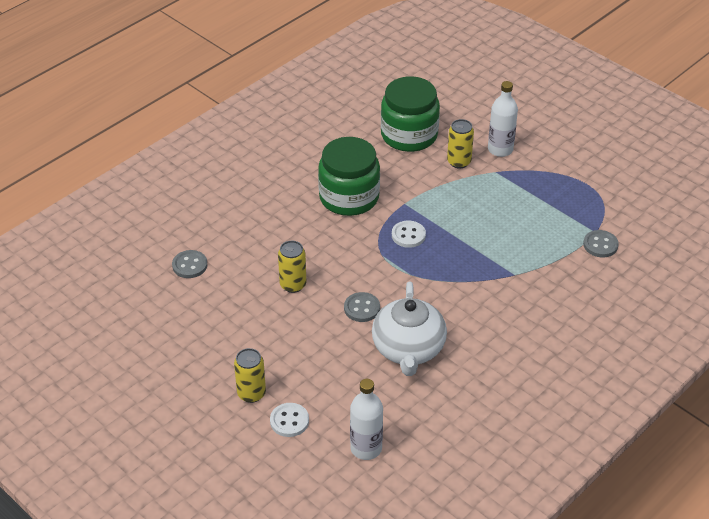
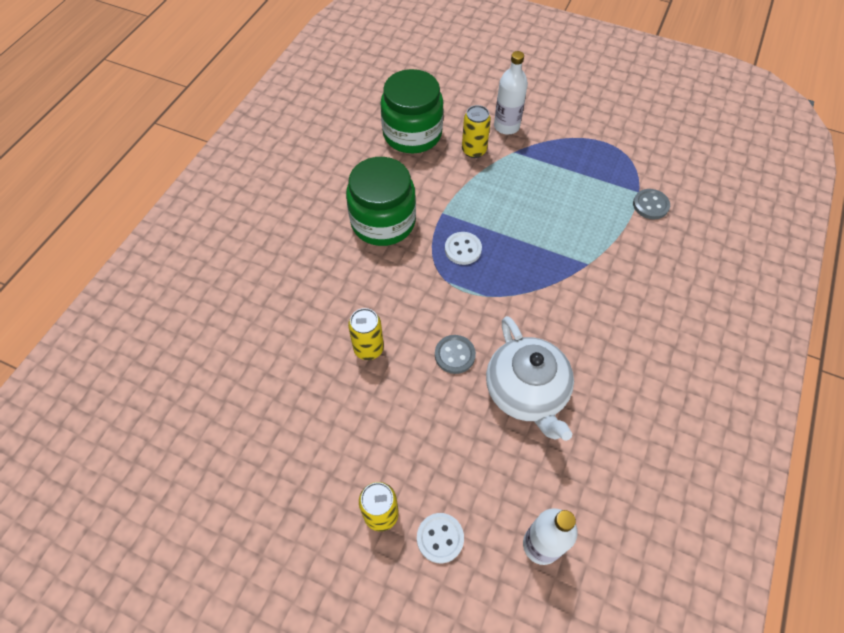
camera: 20 degrees left, 15 degrees up
grey button [172,250,207,278] -> none

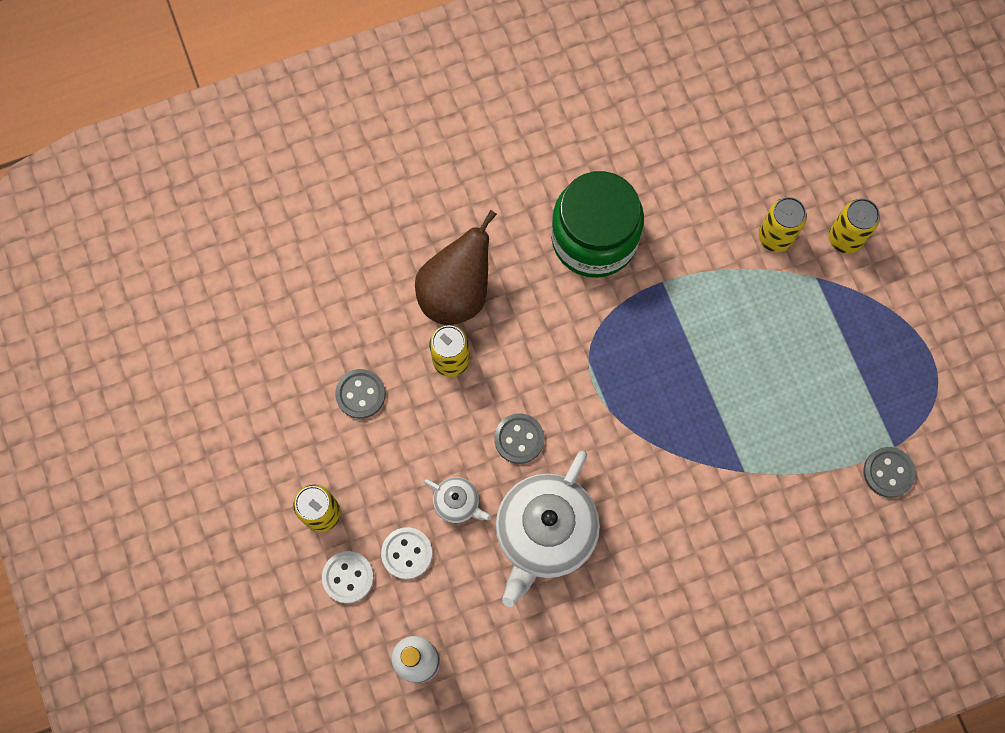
camera: 45 degrees right, 15 degrees up
green jar [380,69,443,153] -> none
white button [445,232,482,265] -> white button moved to [381,527,433,579]
white bottle [494,51,528,135] -> yellow can [829,198,880,254]
none -> grey button [335,369,385,419]
none -> brown pear [415,210,497,325]
none -> white teapot [424,477,491,523]

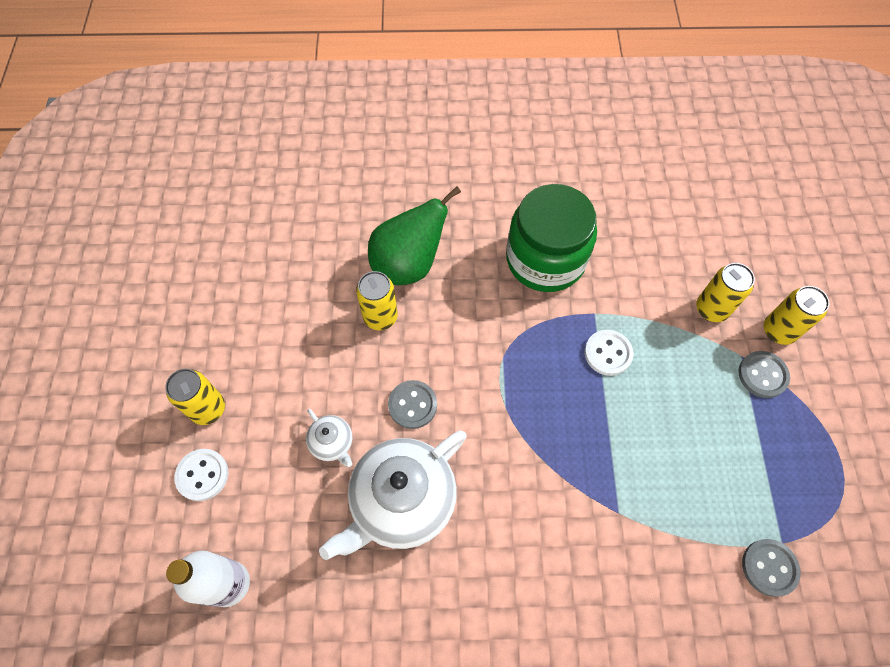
camera: 20 degrees right, 10 degrees down
grey button [335,369,385,419] -> grey button moved to [738,351,790,398]
white button [381,527,433,579] -> white button moved to [585,330,633,376]
brown pear [415,210,497,325] -> green pear [368,186,461,285]

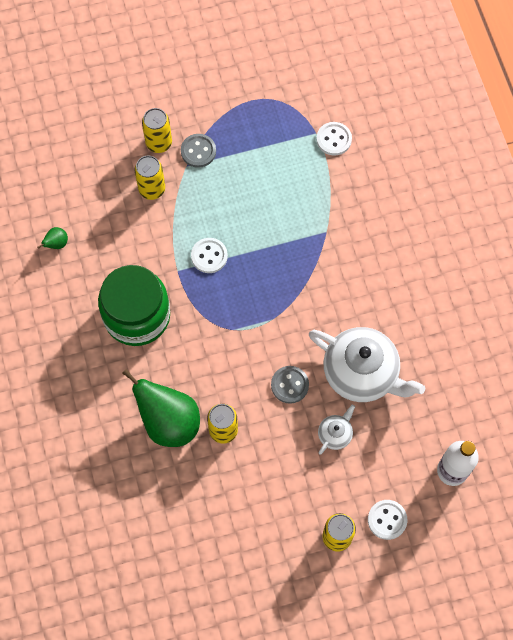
camera: 105 degrees left, 5 degrees up
grey button [742,539,801,597] -> white button [316,122,352,156]
none -> green pear [37,227,68,249]

